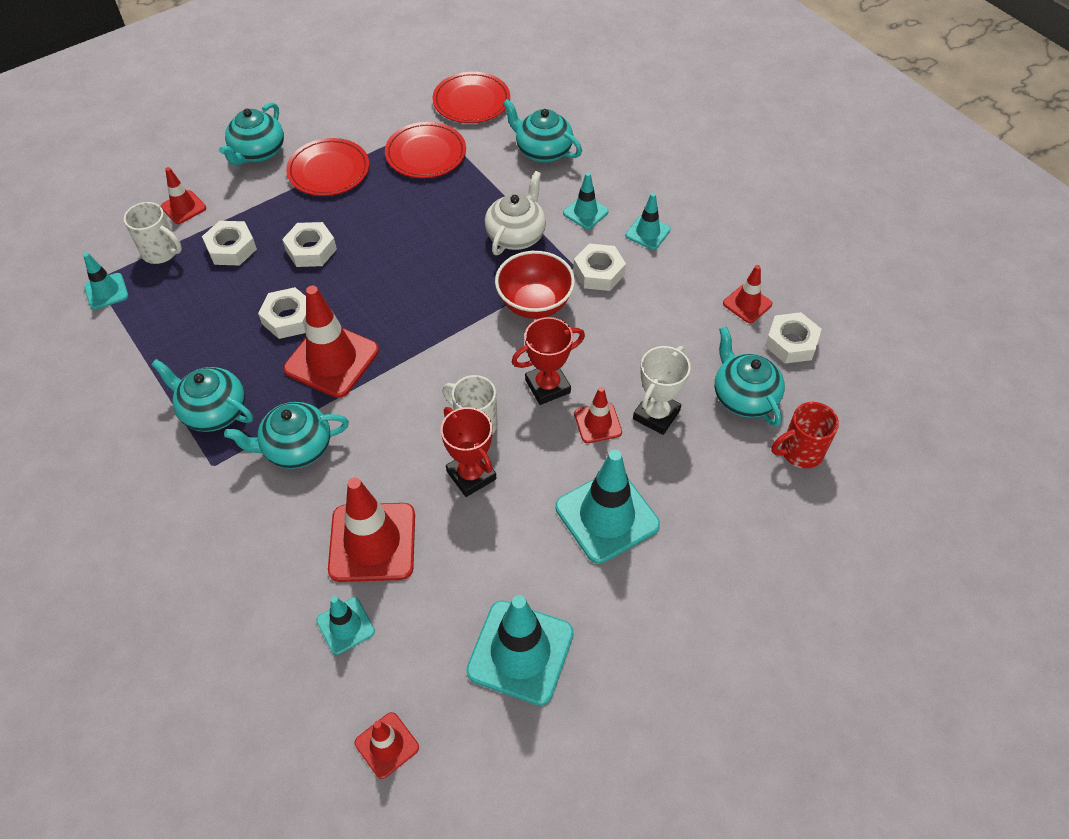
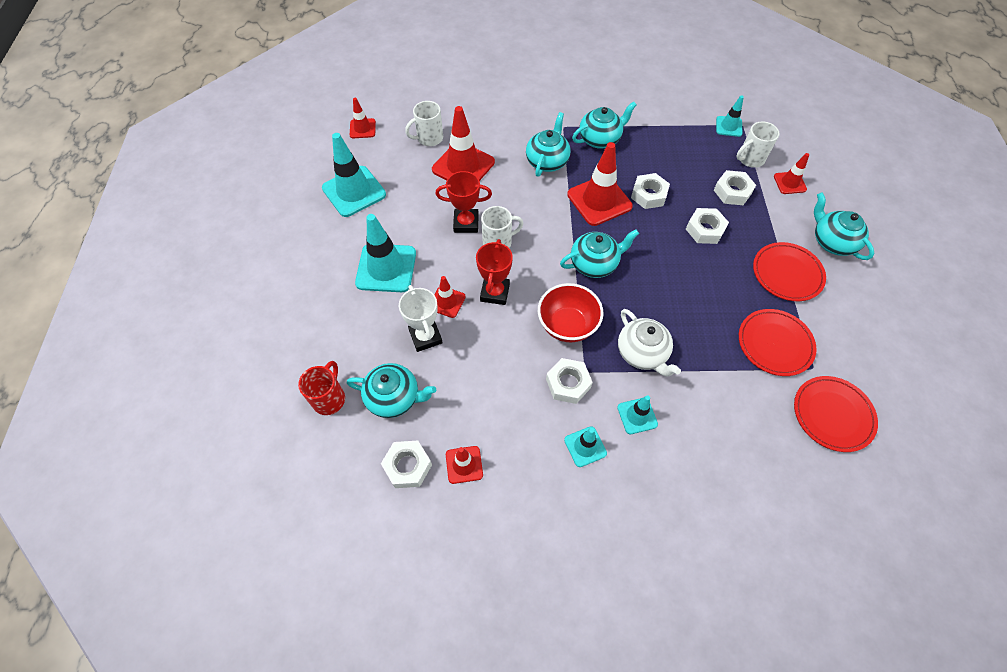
camera: 125 degrees right, 5 degrees up
turquoise traffic cone [316,596,375,655] -> white mug [405,101,443,146]
turquoise teapot [503,99,582,163] -> turquoise teapot moved to [560,229,639,278]

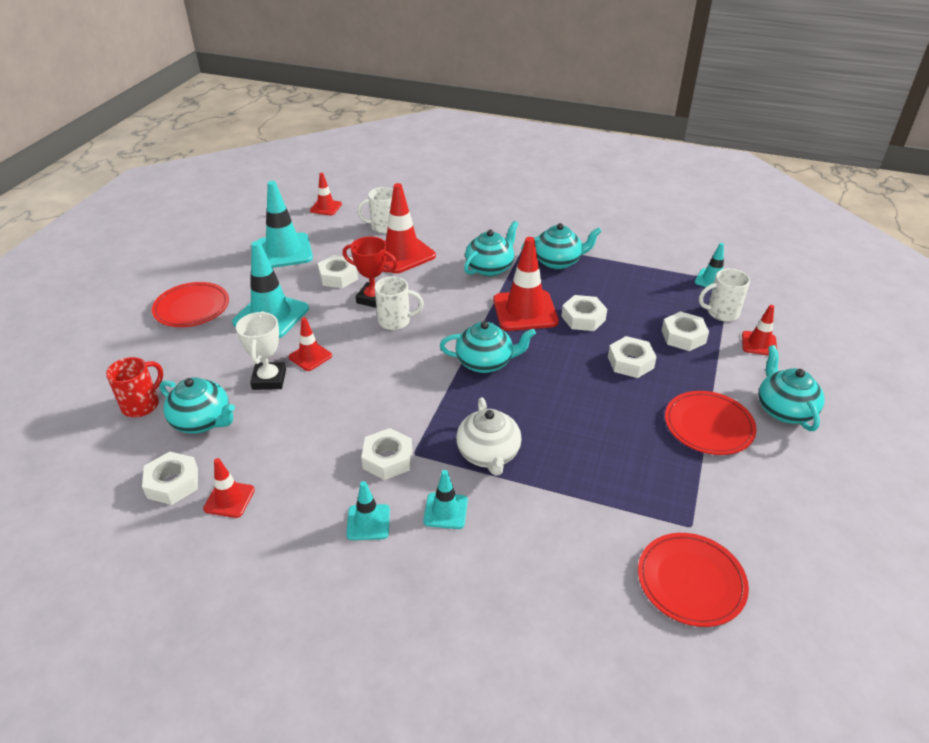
camera: 20 degrees right, 20 degrees down
red trophy [476,239,513,305] -> none
red bowl [538,283,603,342] -> none
red plate [739,309,817,376] -> red plate moved to [152,282,229,327]
none -> white nut [318,255,358,288]

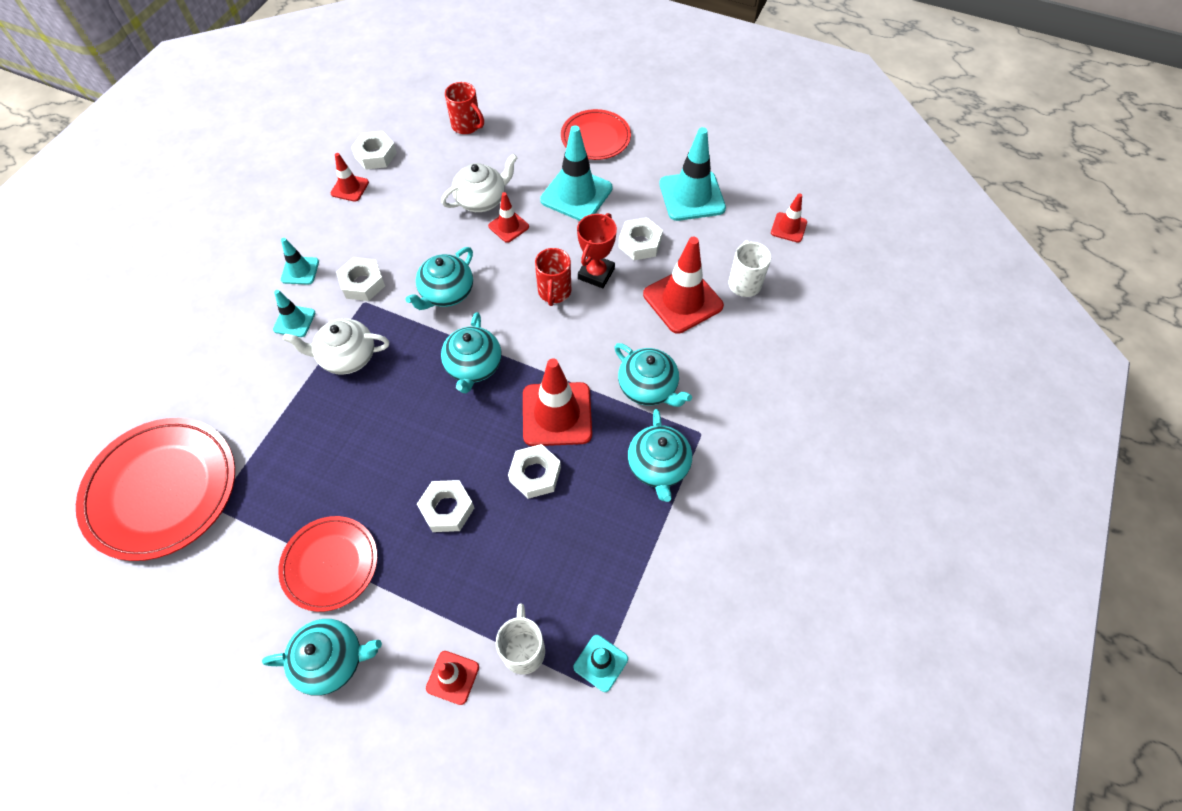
camera: 95 degrees right, 20 degrees up
turquoise teapot [160,377,235,434] -> turquoise teapot moved to [405,247,473,310]
white trophy [236,311,286,390] -> white teapot [441,154,518,212]
white mug [374,276,424,330] -> red mug [535,248,571,306]
red plate [638,533,749,627] -> red plate [76,418,235,561], size x1.64
white nut [662,311,709,351] -> none

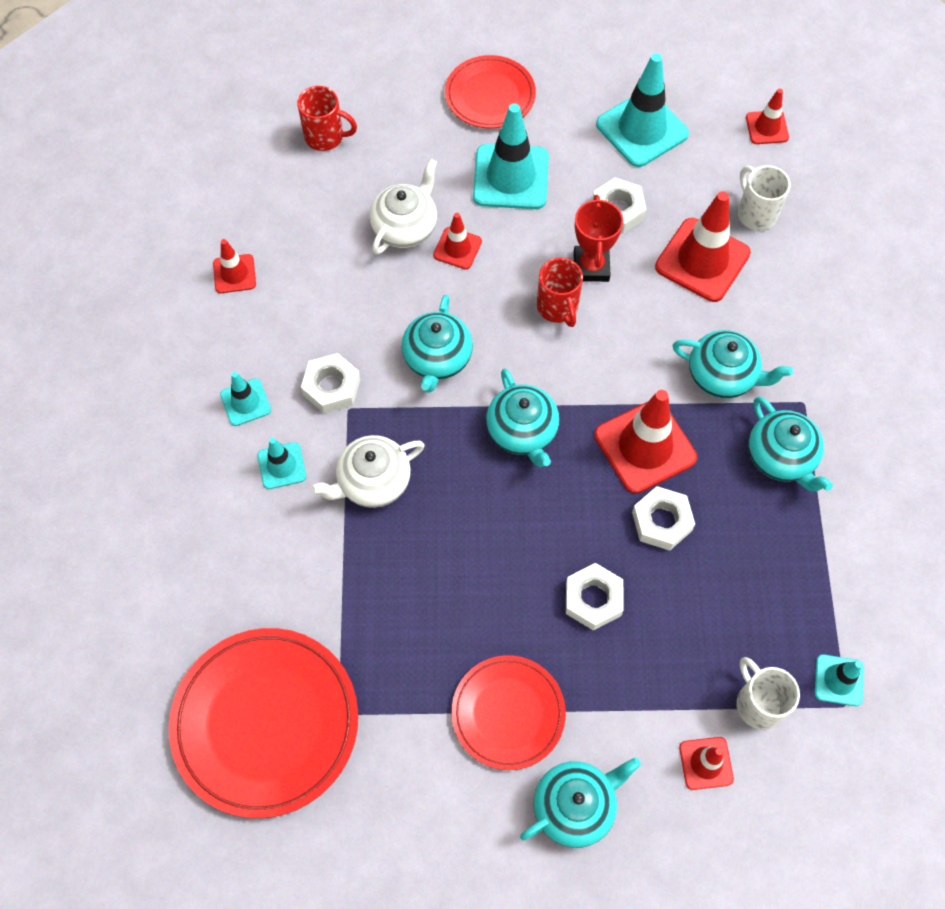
camera: 25 degrees left, 5 degrees up
white nut [351,131,397,170] -> none

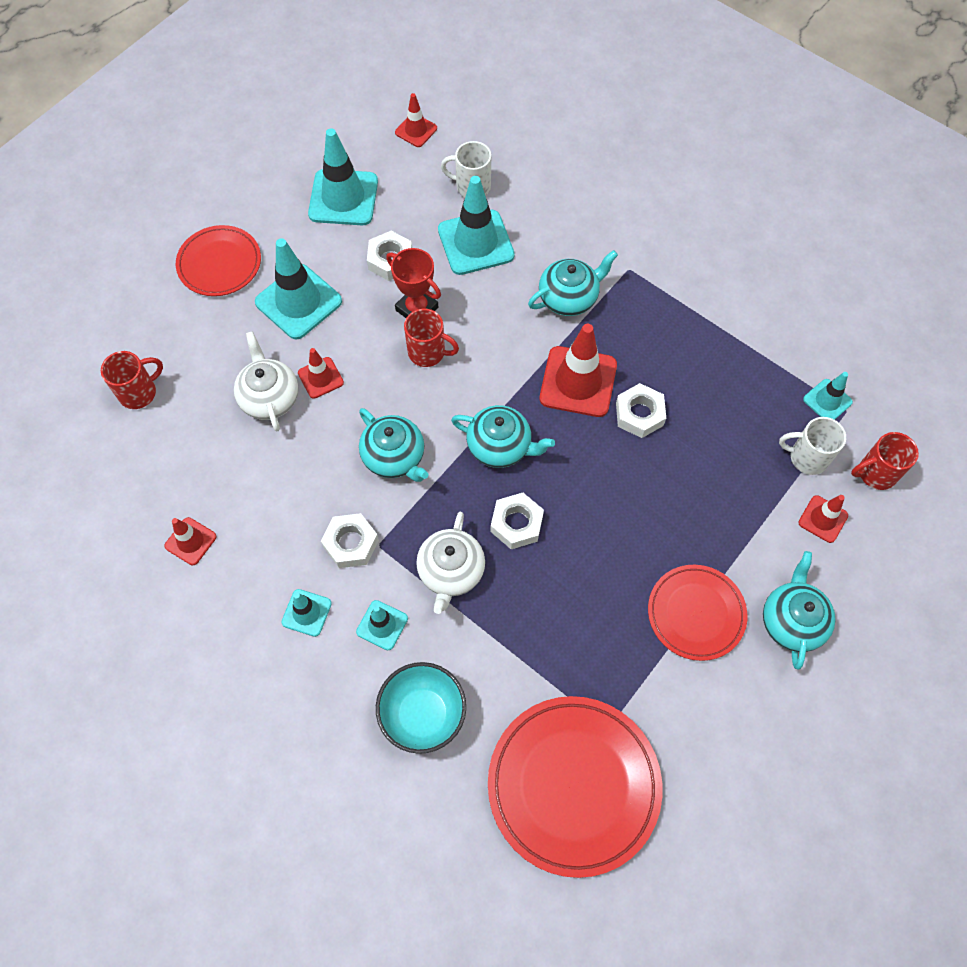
camera: 50 degrees left, 0 degrees up
white nut [566,563,624,631] -> white nut moved to [491,493,544,549]
red traffic cone [655,191,751,302] -> turquoise traffic cone [438,176,515,275]
turquoise teapot [748,397,833,492] -> none
none -> turquoise bowl [376,662,466,754]
none -> red mug [851,432,919,490]

